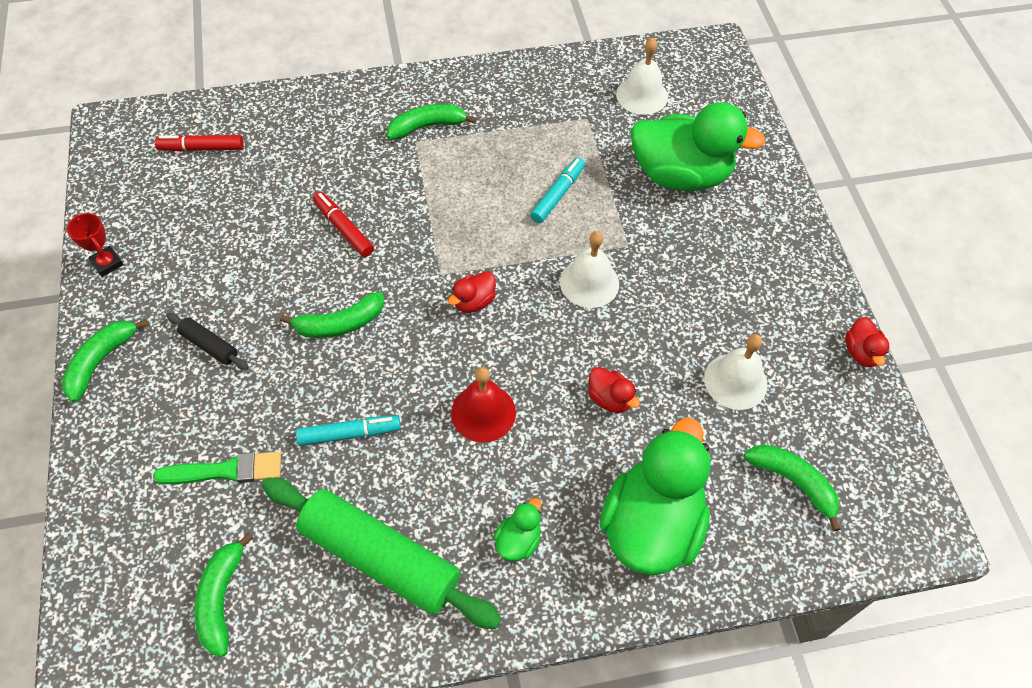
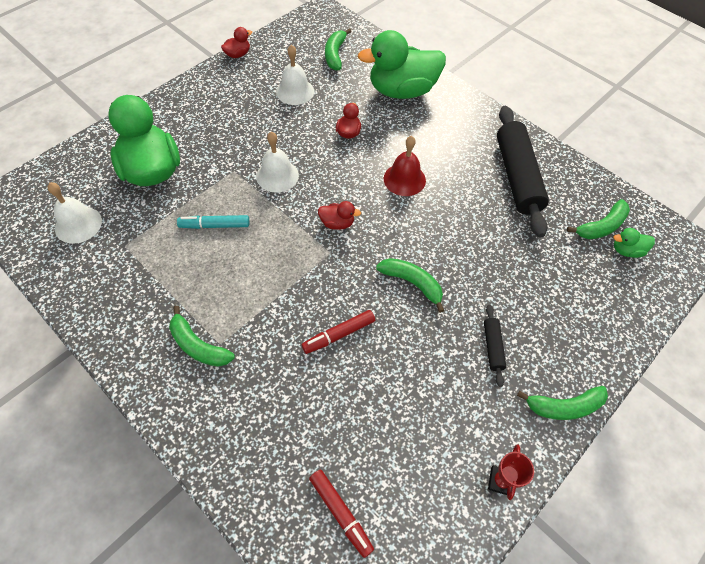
camera: 125 degrees left, 0 degrees up
green brush [153,452,281,484] -> none
green rolling pin [262,477,502,629] -> black rolling pin [497,106,549,238]
turquoise marker [296,415,401,446] -> none
red marker [313,192,374,257] -> red marker turned 45 degrees clockwise [301,310,375,354]
green duck [494,498,542,561] -> green duck moved to [614,228,655,258]

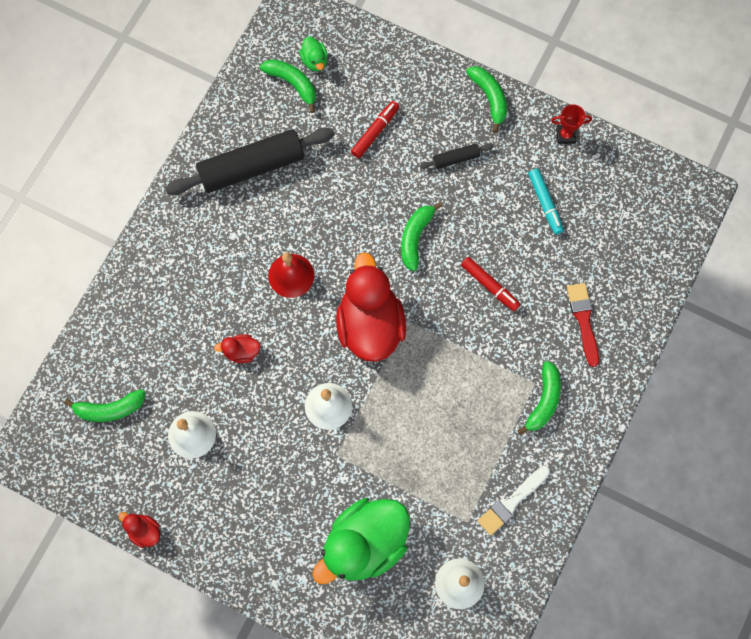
camera: 105 degrees left, 15 degrees up
turquoise marker [177,215,249,229] -> turquoise marker moved to [528,168,564,235]
red marker [309,469,374,558] -> red marker moved to [351,101,399,158]
red duck [318,201,361,230] -> red duck [336,253,406,362], size x2.37
green duck [358,30,446,99] -> none
none -> white brush [478,466,550,535]
none -> red brush [567,283,599,367]

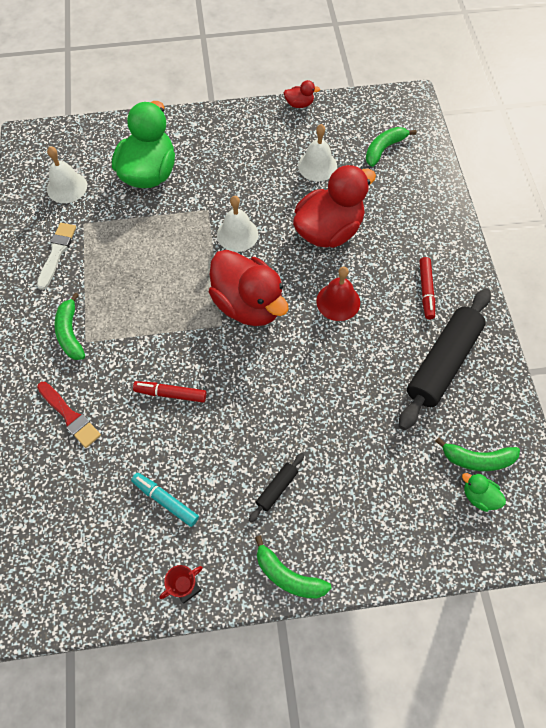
camera: 145 degrees right, 10 degrees down
red duck [214,334,260,363] -> red duck [293,165,376,248], size x2.37
red marker [351,101,399,158] -> red marker moved to [419,257,435,319]
green banana [401,202,442,271] -> none

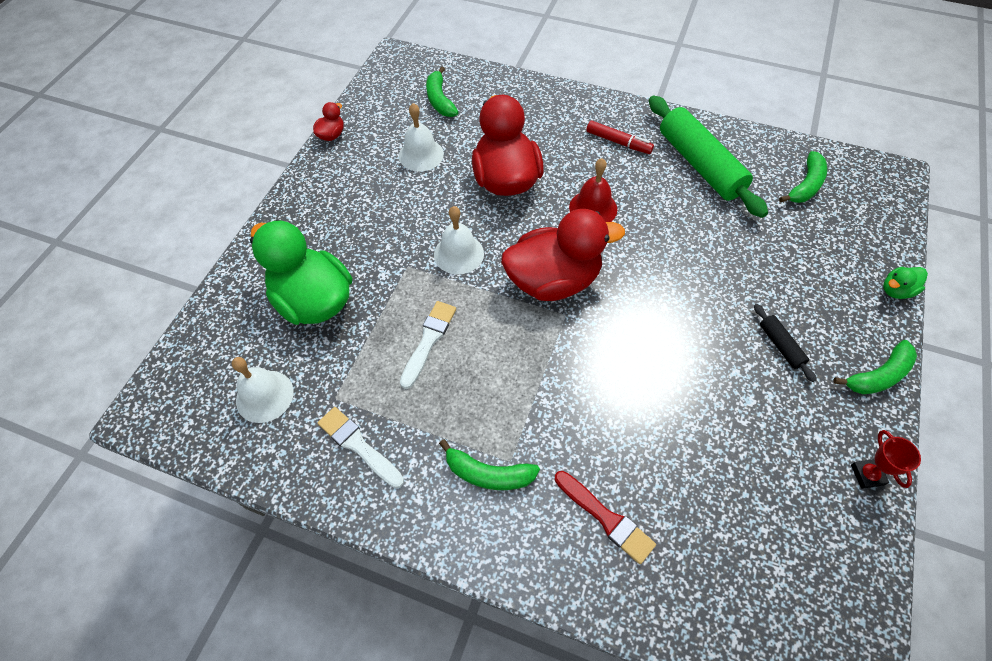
camera: 60 degrees left, 5 degrees down
red brush [37,382,101,448] -> red brush turned 60 degrees clockwise [555,471,656,564]
turquoise marker [131,473,199,527] -> none
red marker [133,381,207,402] -> none
black rolling pin [399,288,491,430] -> green rolling pin [649,96,768,218]
green duck [462,473,506,512] -> green duck moved to [883,267,928,299]
none -> white brush [400,301,456,389]

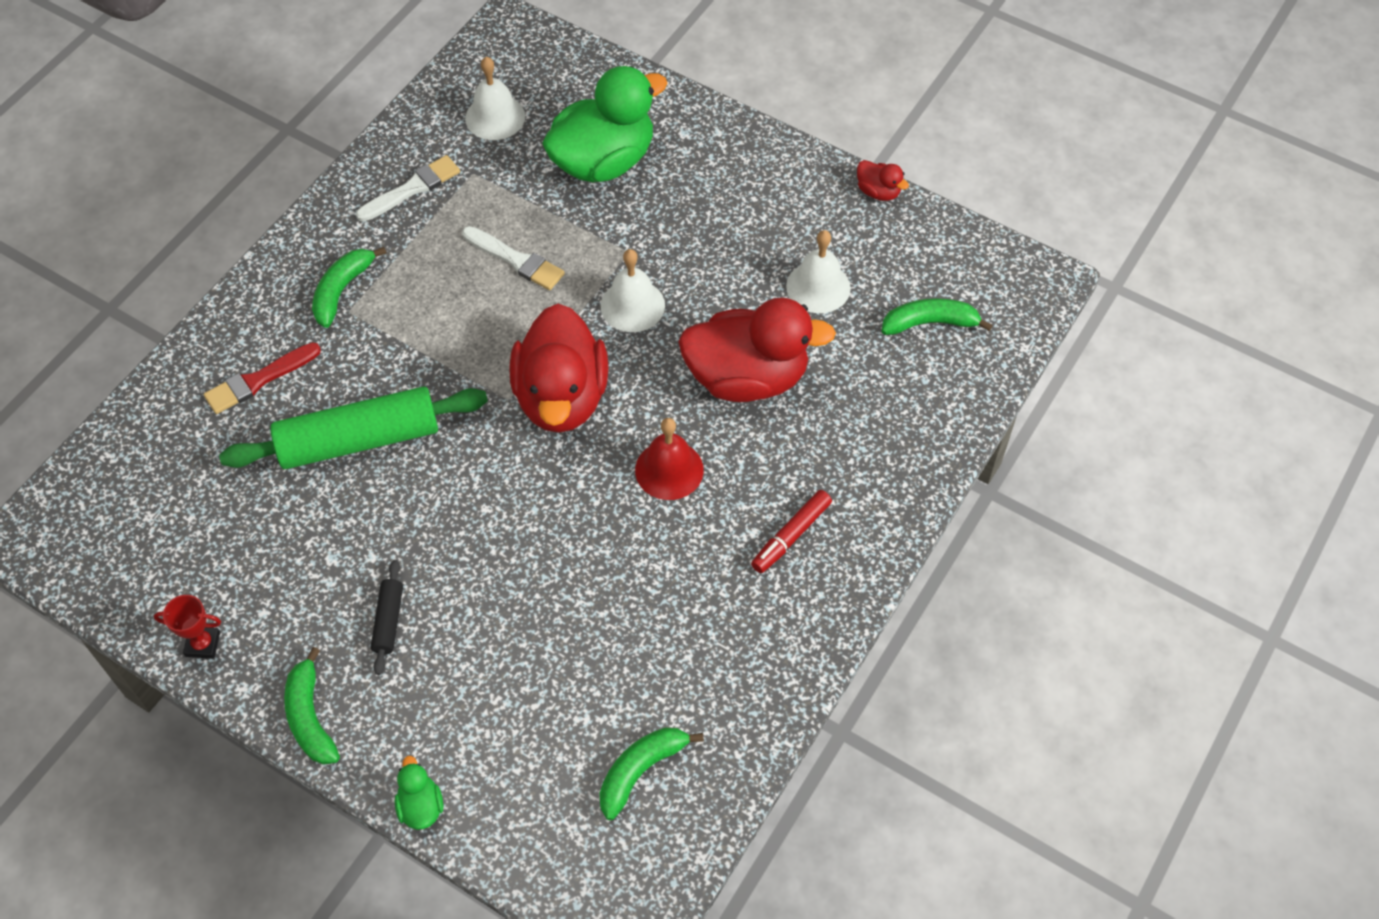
camera: 100 degrees right, 0 degrees up
green rolling pin [649,96,768,218] -> green rolling pin moved to [219,386,488,469]
black rolling pin [754,304,816,382] -> black rolling pin turned 75 degrees counterclockwise [371,560,403,675]
green banana [779,151,827,203] -> green banana turned 90 degrees clockwise [599,727,704,820]

